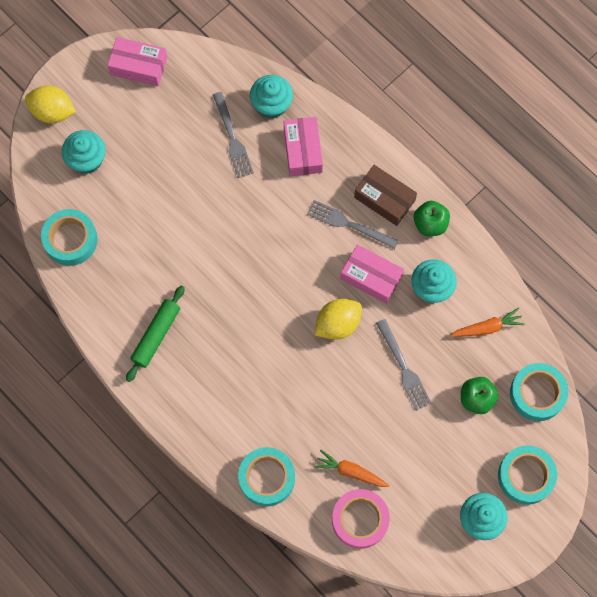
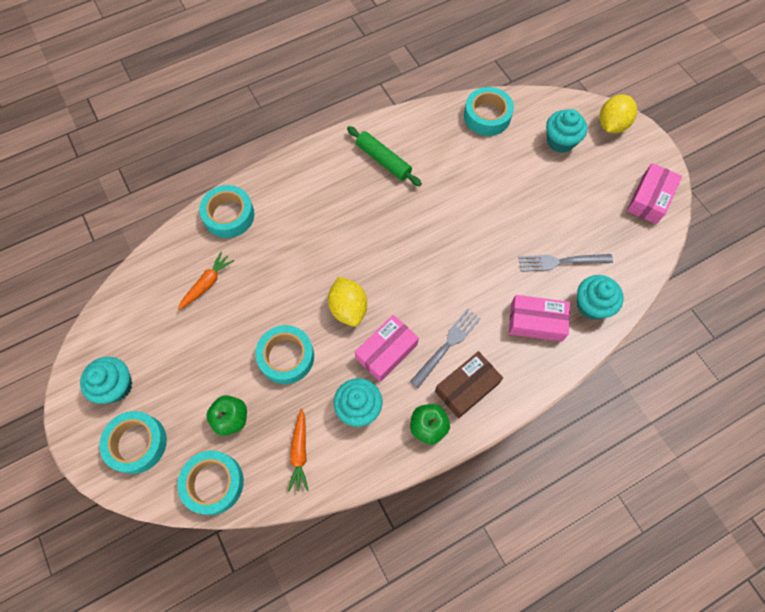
camera: 105 degrees right, 5 degrees down
pink tape [332,489,390,549] -> none
grey fork [376,319,432,411] -> turquoise tape [255,325,314,384]

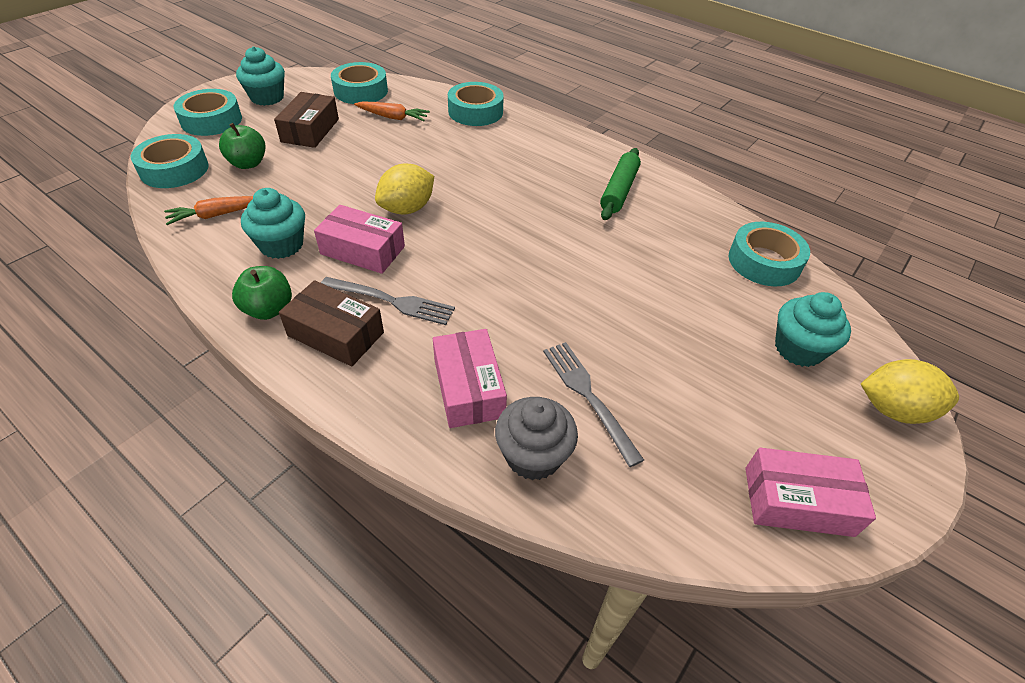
camera: 65 degrees right, 20 degrees down
turquoise tape [255,325,314,384] -> turquoise tape moved to [331,62,388,104]
turquoise cupcake [577,275,624,320] -> grey cupcake [495,397,578,480]
none -> brown box [274,92,339,148]

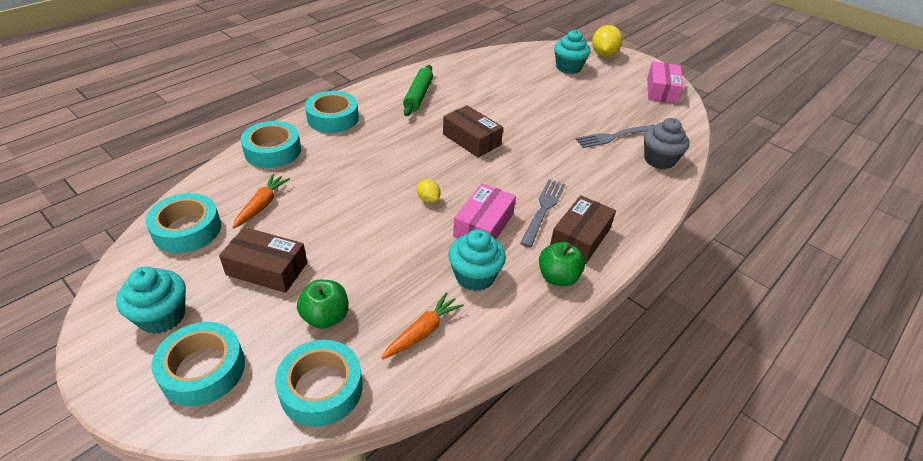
camera: 85 degrees left, 5 degrees down
orange carrot [164,196,253,225] -> orange carrot turned 120 degrees counterclockwise [381,292,464,359]
yellow lemon [375,164,434,215] -> yellow lemon [417,179,441,203], size x0.53
pink box [433,329,507,428] -> none
green rolling pin [600,148,641,220] -> green rolling pin turned 75 degrees clockwise [403,65,433,116]
turquoise tape [729,222,810,286] -> turquoise tape moved to [305,91,359,133]
none -> brown box [443,105,503,157]

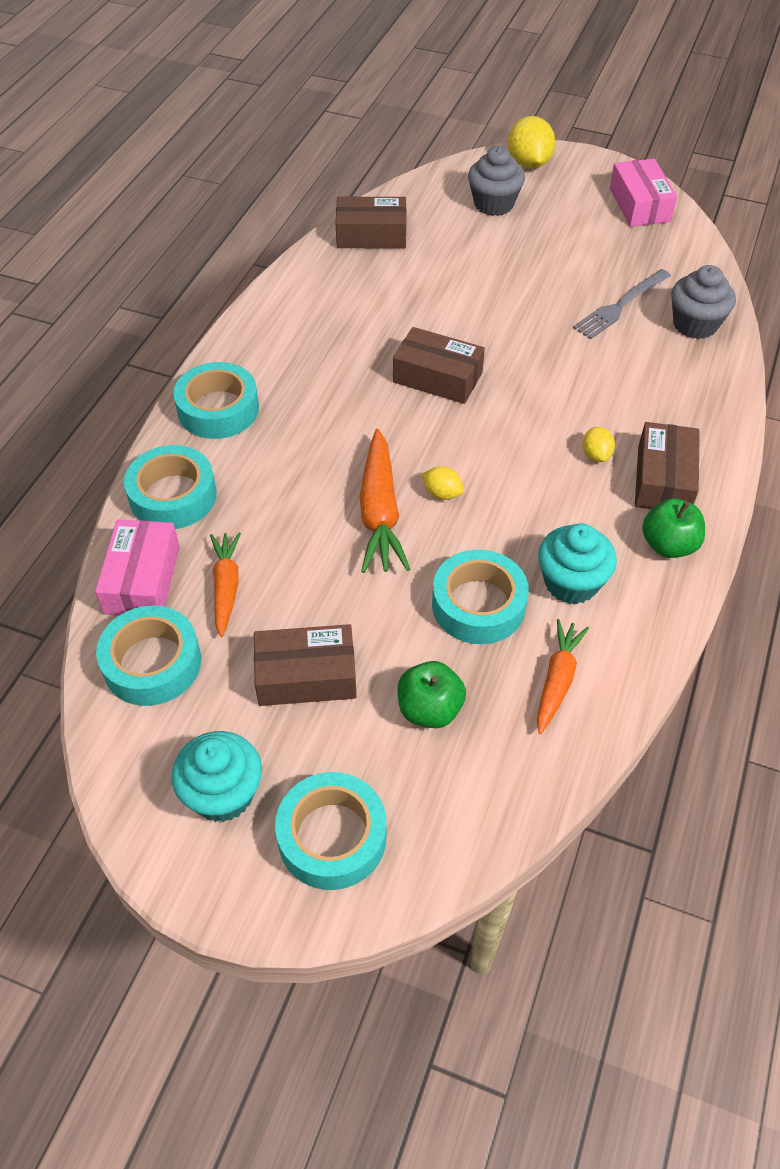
camera: 20 degrees left, 10 degrees up
turquoise tape [275,340,363,427] -> turquoise tape moved to [432,549,529,644]
green rolling pin [403,65,433,116] -> none
pink box [453,183,516,239] -> pink box moved to [95,519,180,615]
grey fork [520,179,565,248] -> yellow lemon [583,427,615,462]
turquoise cupcake [554,30,590,74] -> grey cupcake [468,146,525,216]
none -> brown box [336,197,406,248]
none -> orange carrot [360,429,410,573]

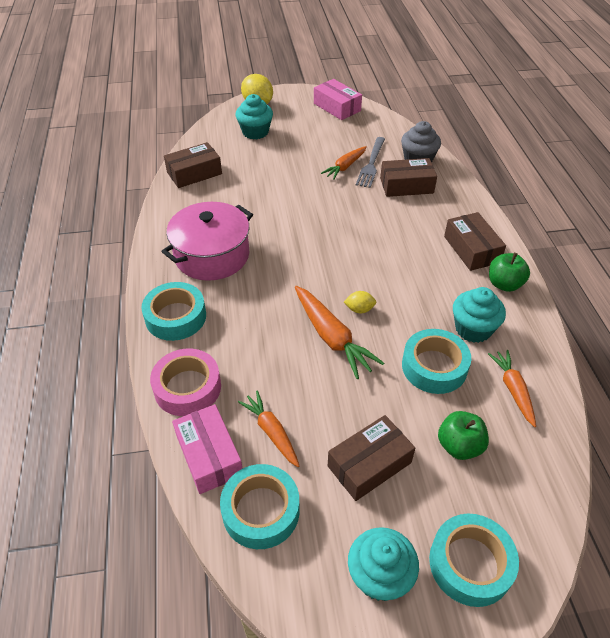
camera: 30 degrees left, 5 degrees down
turquoise tape [124,445,217,529] -> pink tape [150,349,221,416]
brown box [393,327,485,404] -> brown box moved to [380,158,437,197]
grey cupcake [468,146,525,216] -> turquoise cupcake [236,94,273,140]
yellow lemon [583,427,615,462] -> none
none -> pink pot [162,202,253,281]
none -> orange carrot [321,146,367,180]

